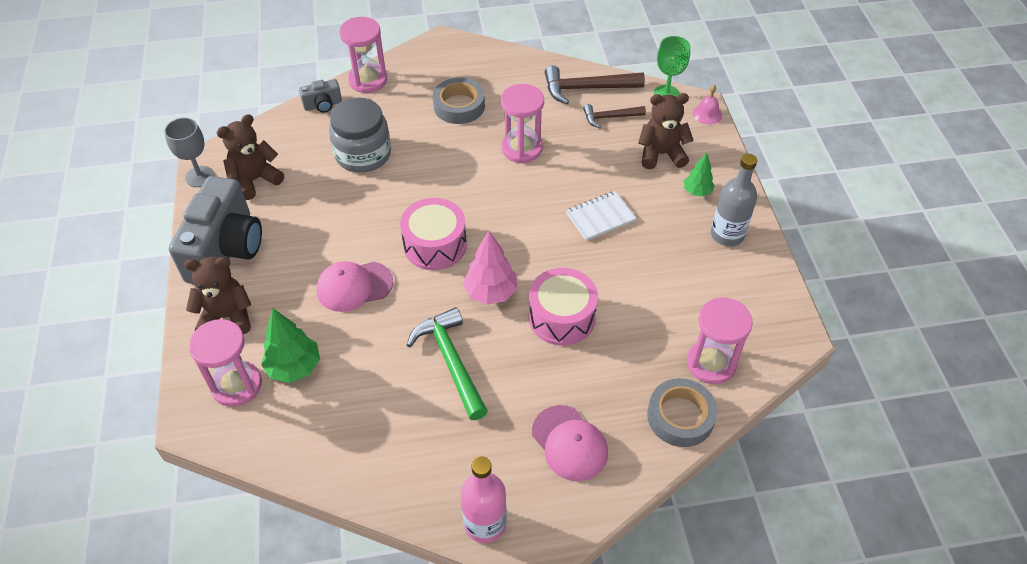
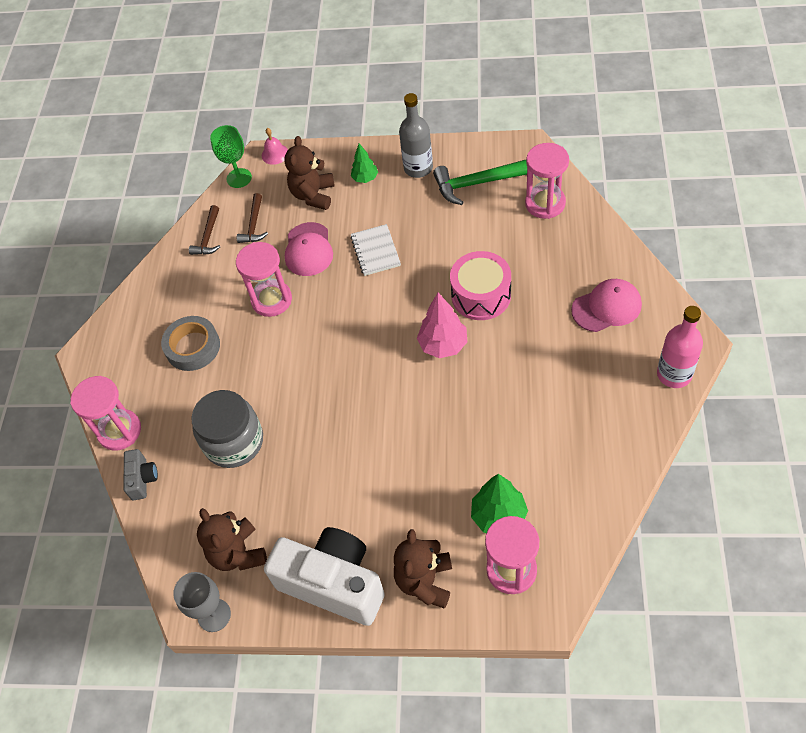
camera: 70 degrees left, 5 degrees up
grey camera [169,176,262,284] -> white camera [264,527,385,626]
pink cap [316,261,393,312] -> pink cap moved to [285,222,333,276]
pink drum [400,198,467,270] -> none
green hammer [407,307,488,420] -> green hammer moved to [433,160,527,205]
brown hammer [545,65,645,104] -> brown hammer [189,205,220,255], size x0.60
grey tape [647,378,718,447] -> none

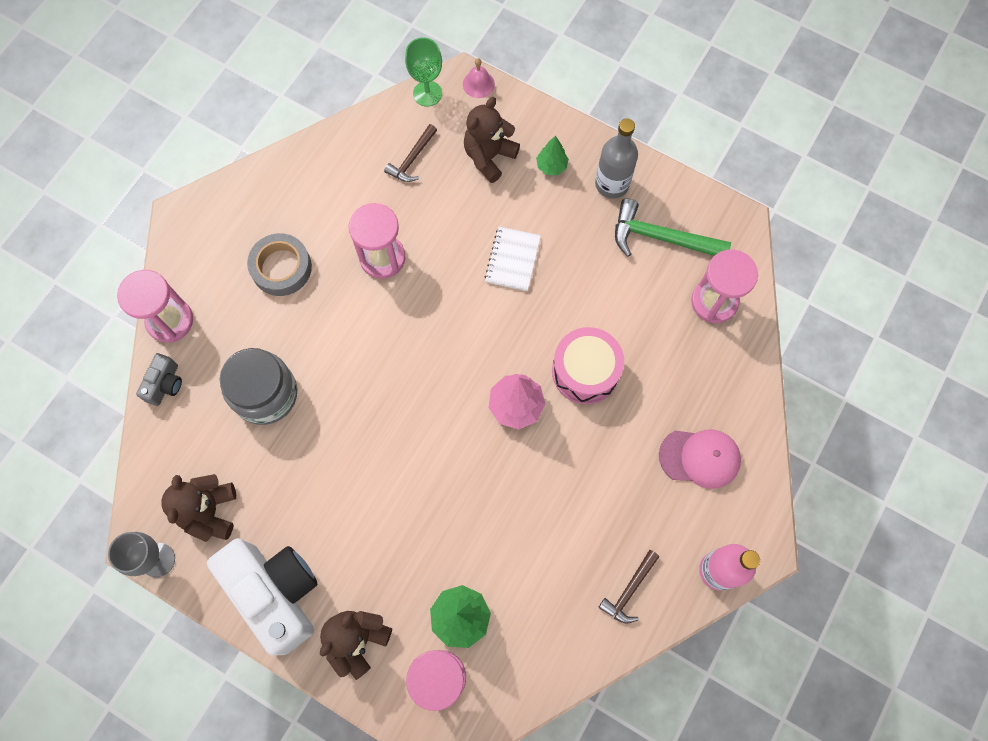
camera: 20 degrees right, 15 degrees up
brown hammer [189,205,220,255] -> brown hammer moved to [598,550,659,624]
pink cap [285,222,333,276] -> none

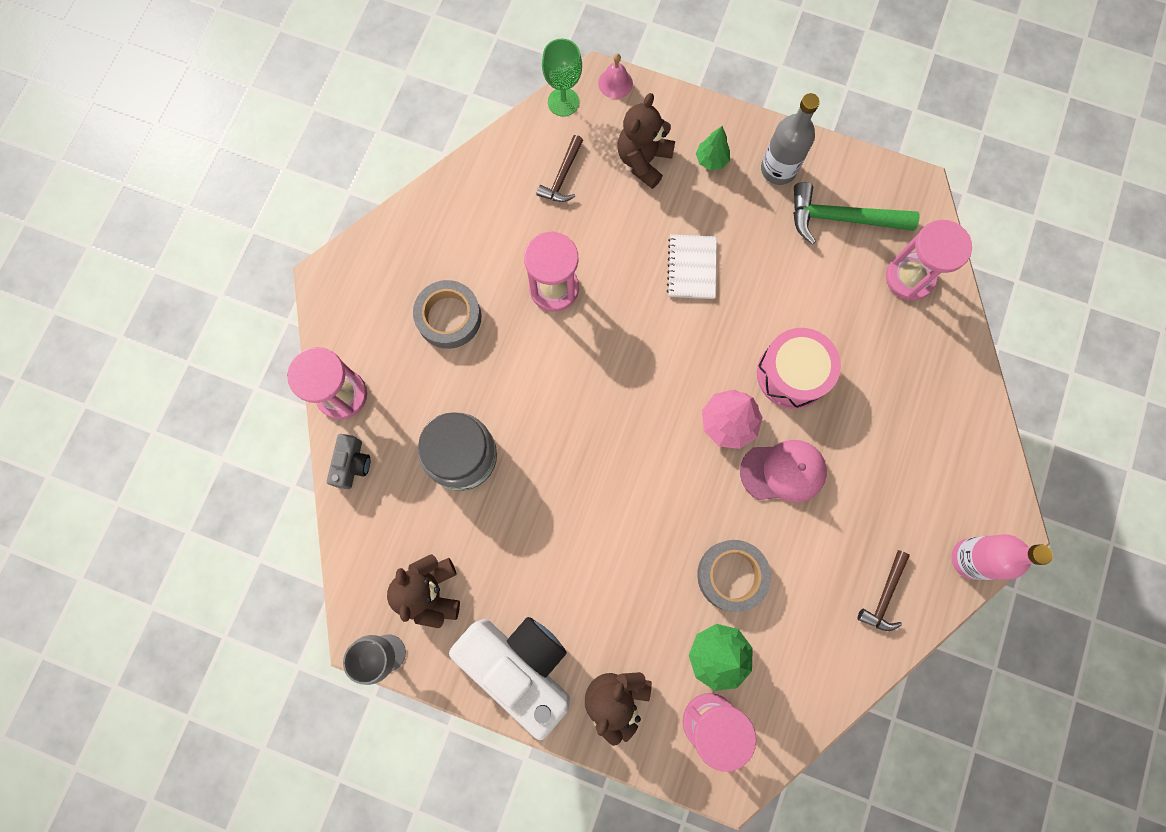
camera: 10 degrees left, 5 degrees up
pink cap [659,429,741,489] -> pink cap moved to [740,440,827,503]
none -> grey tape [697,540,771,612]

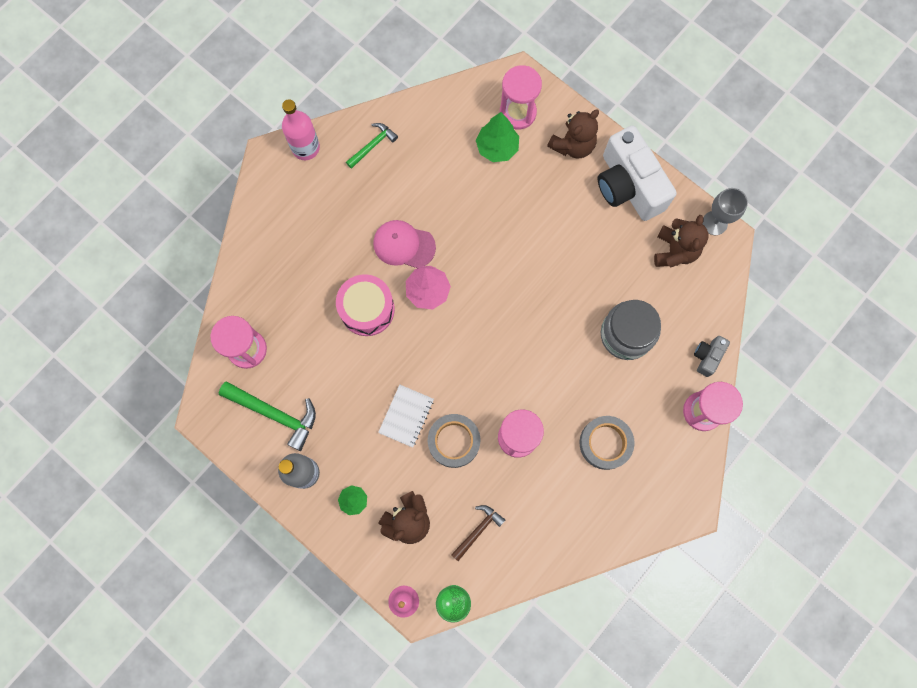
camera: 160 degrees left, 0 degrees up
grey tape [697,540,771,612] -> grey tape moved to [428,414,480,468]
brown hammer [858,550,910,631] -> green hammer [346,123,398,169]

